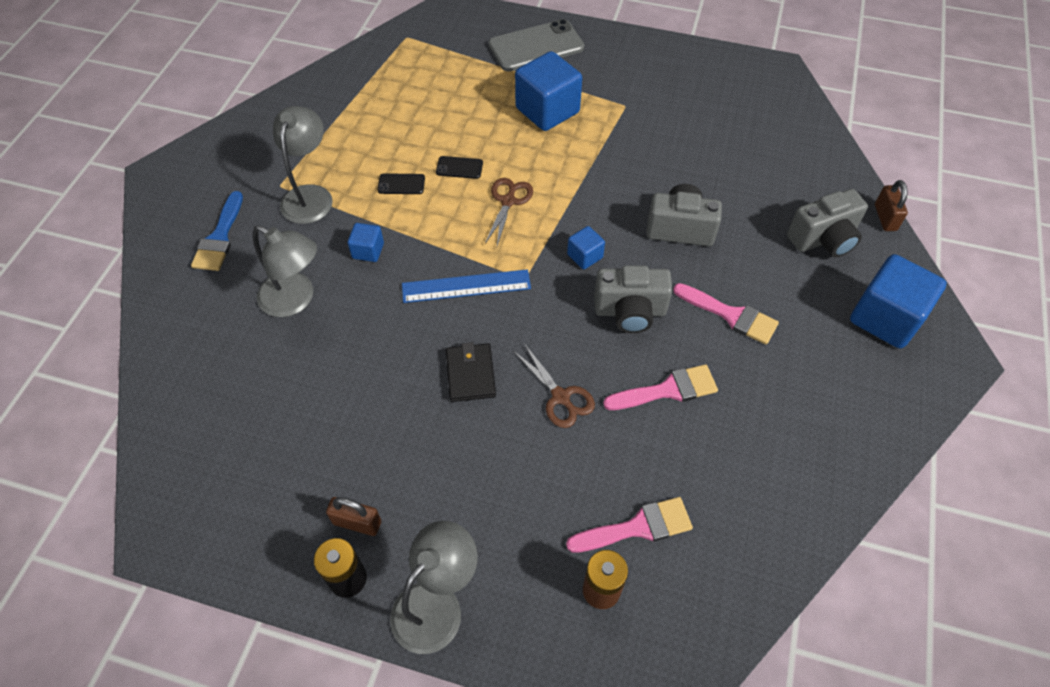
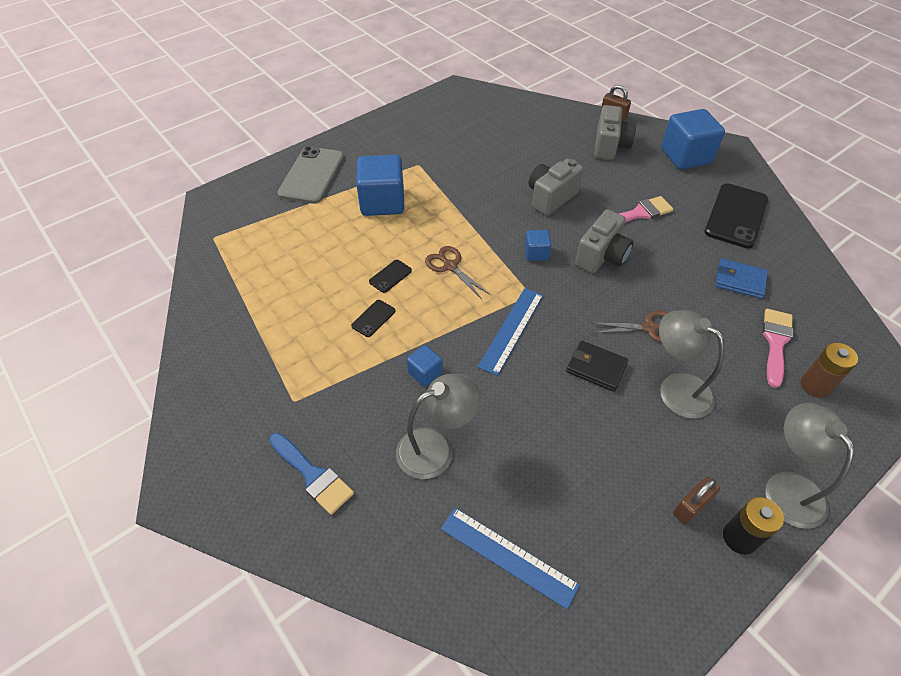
camera: 55 degrees left, 5 degrees down
grey lamp [273,106,333,224] -> grey lamp moved to [659,310,725,419]
pink brush [603,364,718,410] -> none
none -> blue ruler [441,508,580,609]
none -> black phone [705,183,768,249]
none -> blue wallet [715,259,768,299]

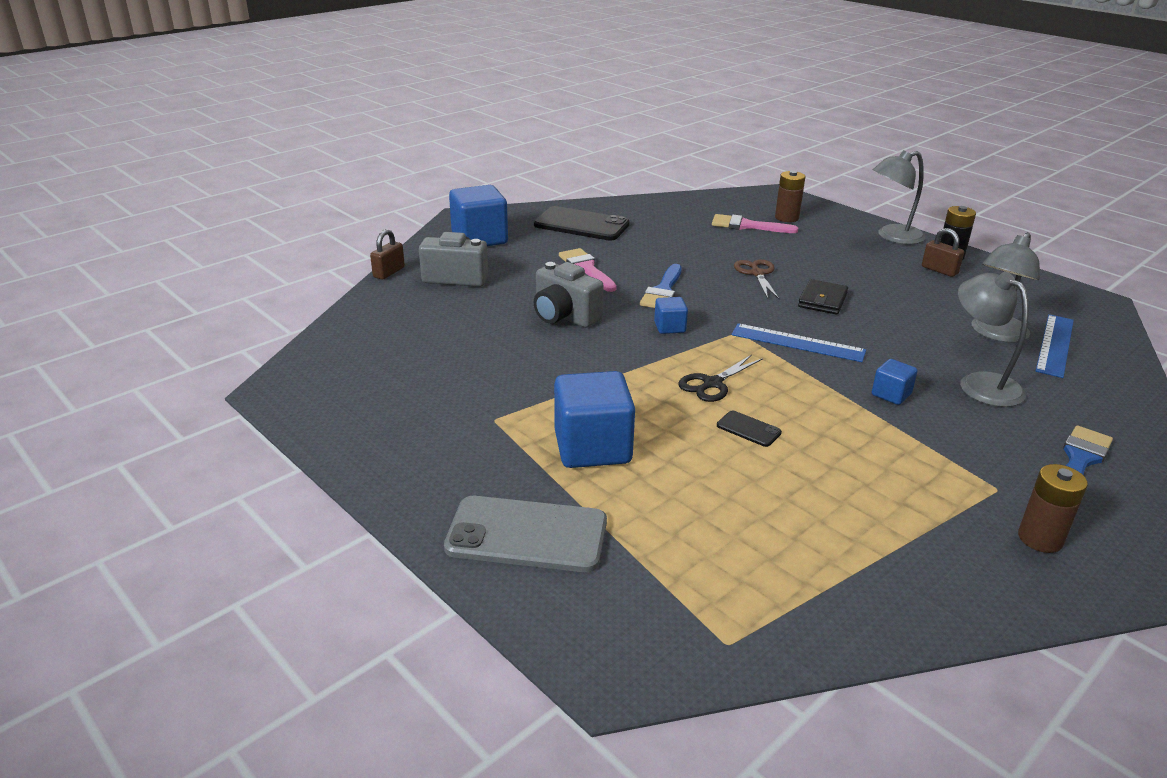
camera: 95 degrees left, 20 degrees down
black phone [351,300,395,337] -> none
brown scissors [425,246,490,299] -> black scissors [678,354,763,402]
grey camera [575,209,633,273] -> blue brush [640,264,682,308]
grey lamp [659,310,725,419] -> grey lamp moved to [971,232,1040,343]
blue wallet [715,259,768,299] -> none
none -> brown battery [1018,464,1088,553]

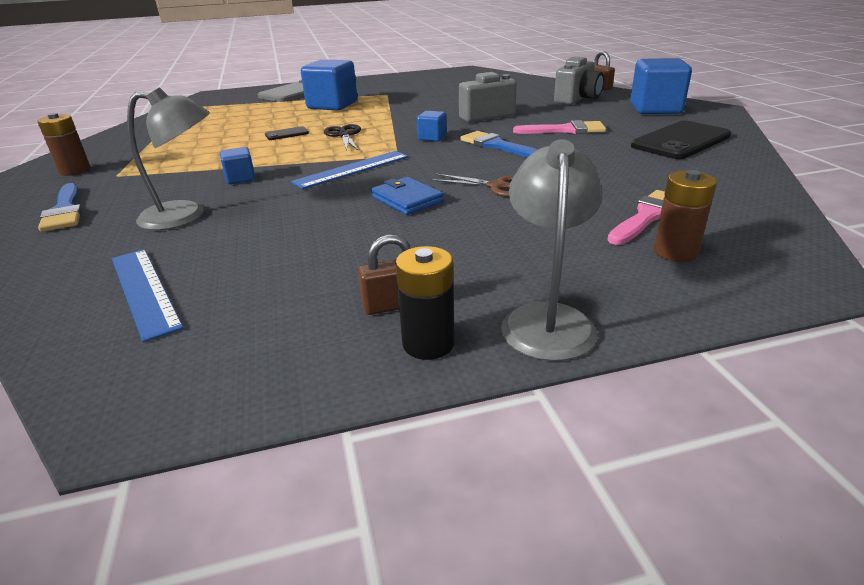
camera: 120 degrees right, 0 degrees up
black wallet [798,279,848,314] -> blue wallet [371,177,444,215]
grey lamp [971,232,1040,343] -> none

